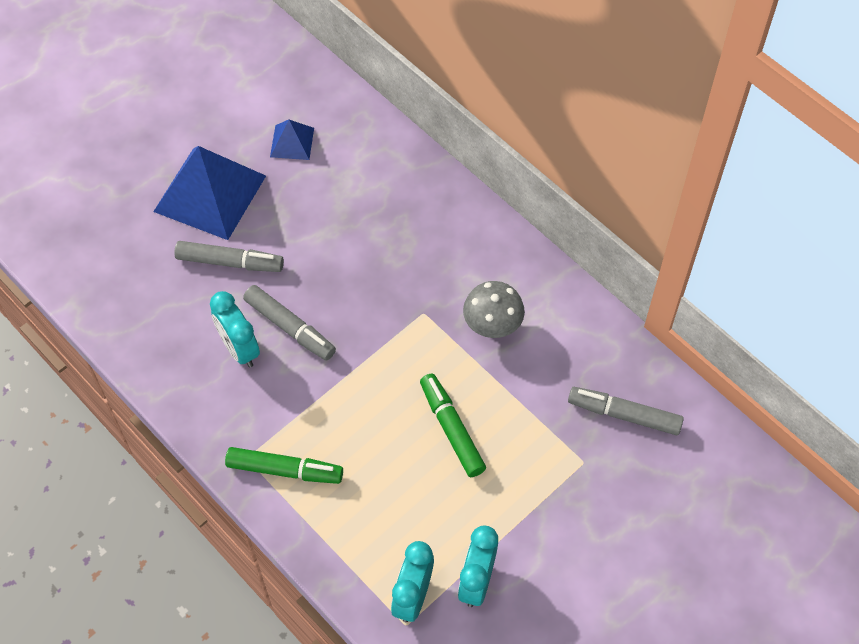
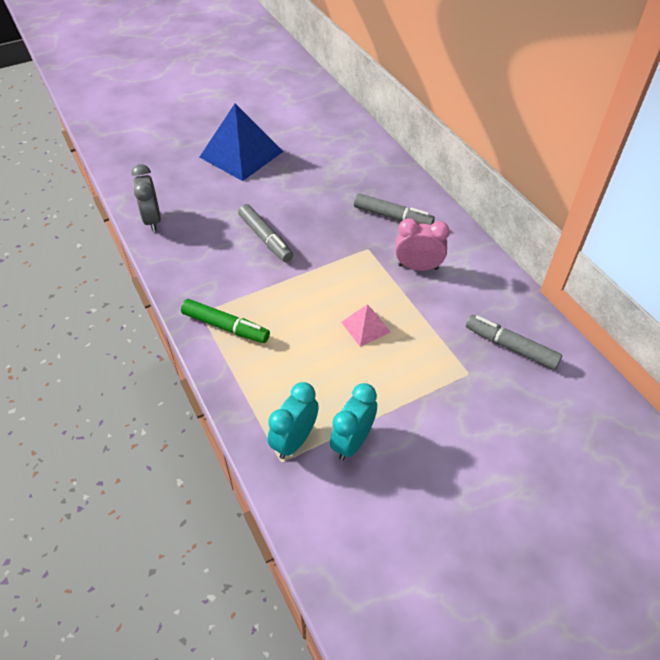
camera: 15 degrees right, 10 degrees down
grey marker [174,241,284,272] -> grey marker moved to [354,193,435,225]
turquoise clock [210,291,260,367] -> none
blue pyramid [270,120,314,160] -> none
green marker [420,373,486,477] -> pink pyramid [341,304,391,347]
grey mushroom [463,281,525,338] -> pink clock [395,218,450,271]
none -> grey clock [131,164,161,231]

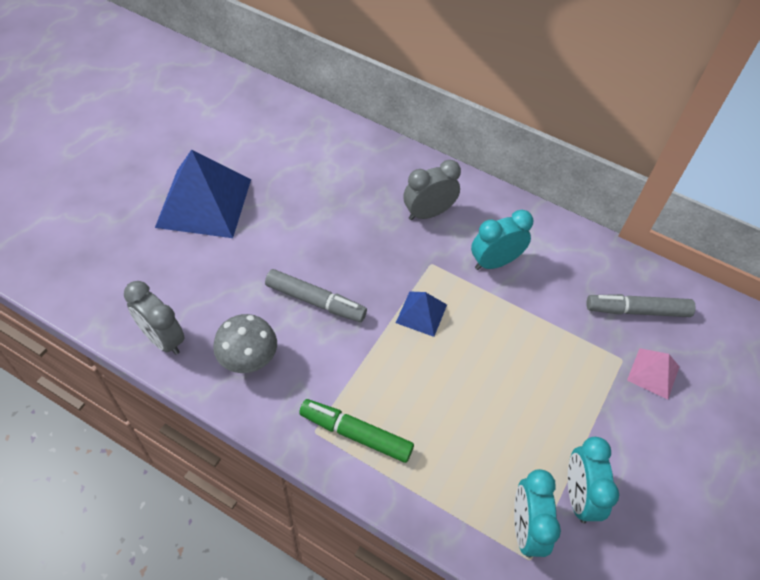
camera: 35 degrees left, 5 degrees up
green marker [181,299,270,343] -> green marker turned 150 degrees counterclockwise [299,399,414,463]
pink pyramid [341,304,391,347] -> pink pyramid moved to [627,348,680,400]
grey marker [354,193,435,225] -> grey clock [404,160,461,220]
pink clock [395,218,450,271] -> turquoise clock [471,210,533,270]
none -> grey mushroom [213,314,277,373]
none -> blue pyramid [396,292,447,337]

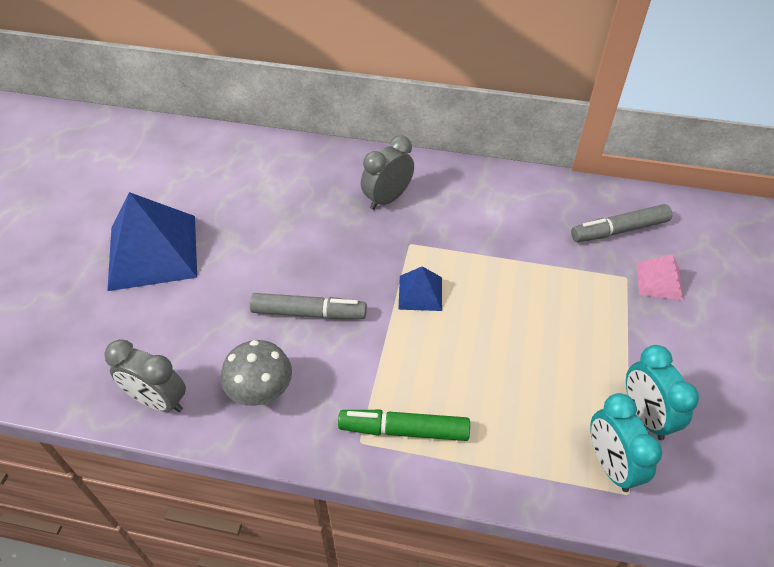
camera: 15 degrees left, 5 degrees down
turquoise clock [471,210,533,270] -> none

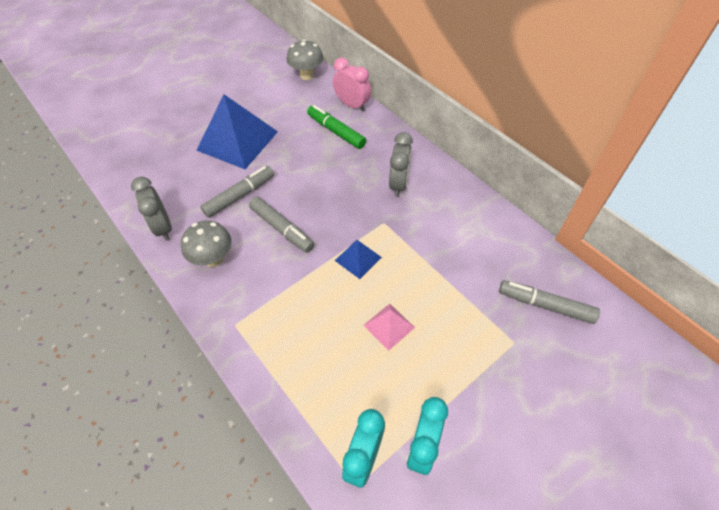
camera: 40 degrees right, 5 degrees up
green marker [338,410,470,441] -> green marker moved to [307,105,366,149]
grey clock [361,135,414,210] -> grey clock turned 105 degrees clockwise [389,132,413,197]
pink pyramid [637,254,683,300] -> pink pyramid moved to [363,304,415,351]
none -> grey marker [201,166,274,218]
none -> grey mushroom [286,40,323,80]
none -> pink clock [333,58,371,111]

